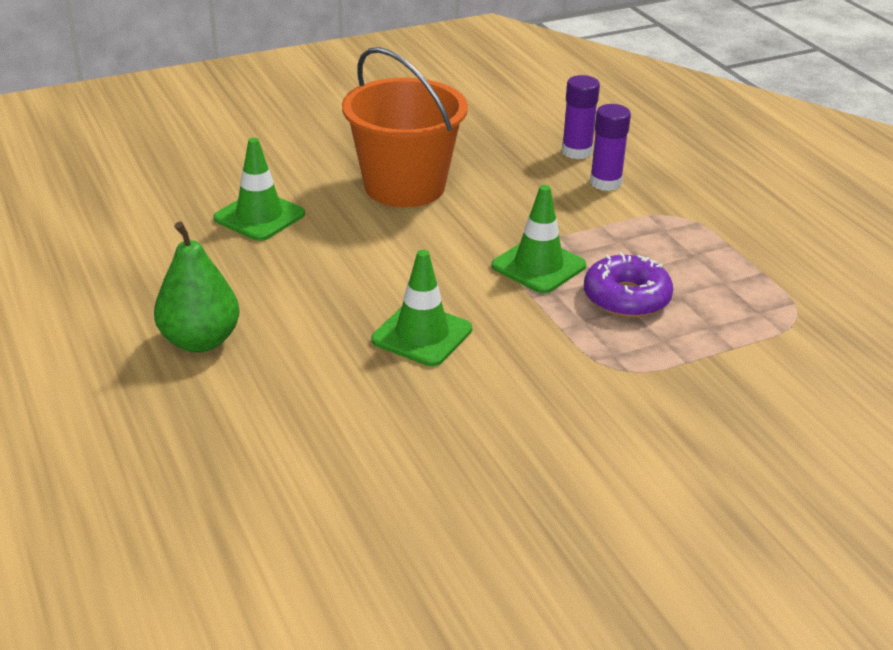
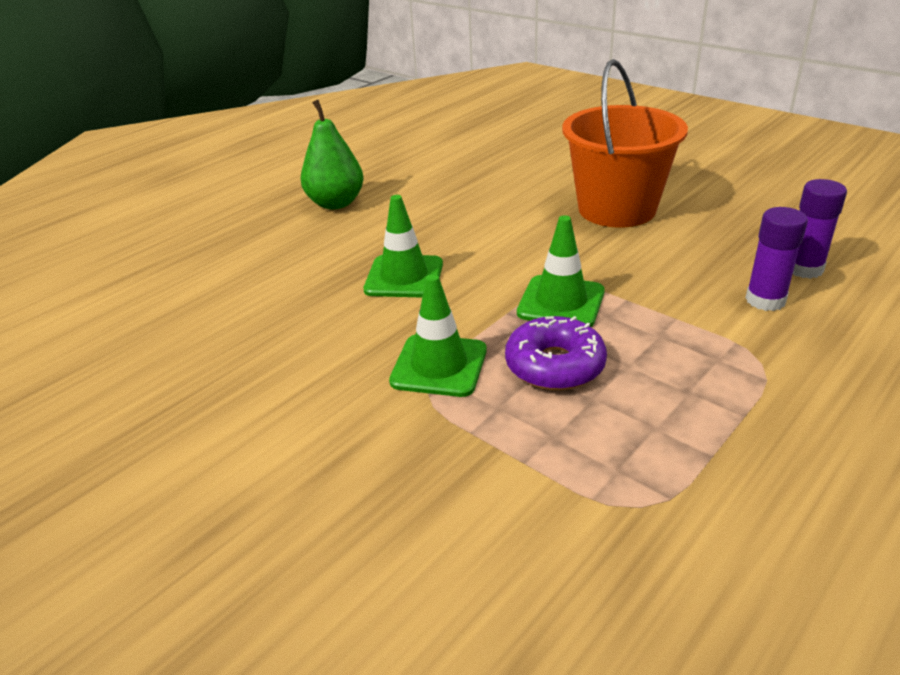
camera: 70 degrees right, 0 degrees up
green traffic cone [214,138,305,241] -> green traffic cone moved to [389,274,487,397]

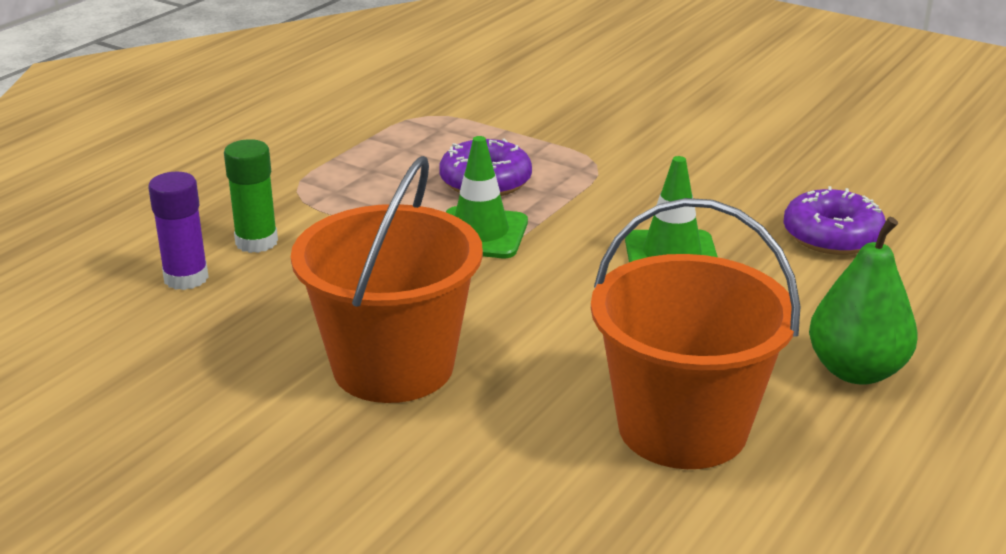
camera: 170 degrees right, 5 degrees down
green traffic cone [389,274,487,397] -> none
purple glue stick [745,207,808,311] -> green glue stick [224,139,278,253]
none -> orange bucket [591,198,801,469]
none -> purple donut [783,186,886,255]

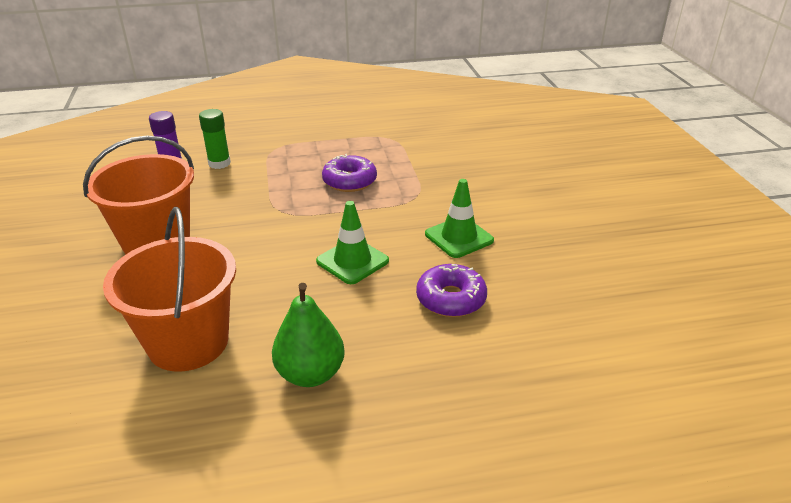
camera: 45 degrees right, 5 degrees up
green traffic cone [446,136,528,258] -> green traffic cone moved to [425,179,494,258]

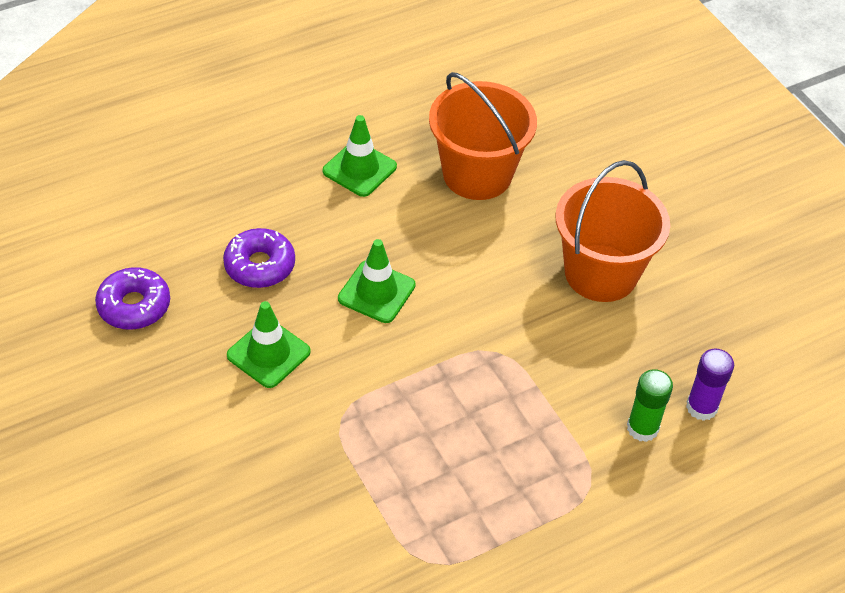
camera: 160 degrees right, 15 degrees up
green pear [272,283,345,387] -> green traffic cone [323,115,397,197]
purple donut [322,154,377,192] -> purple donut moved to [95,267,170,330]

